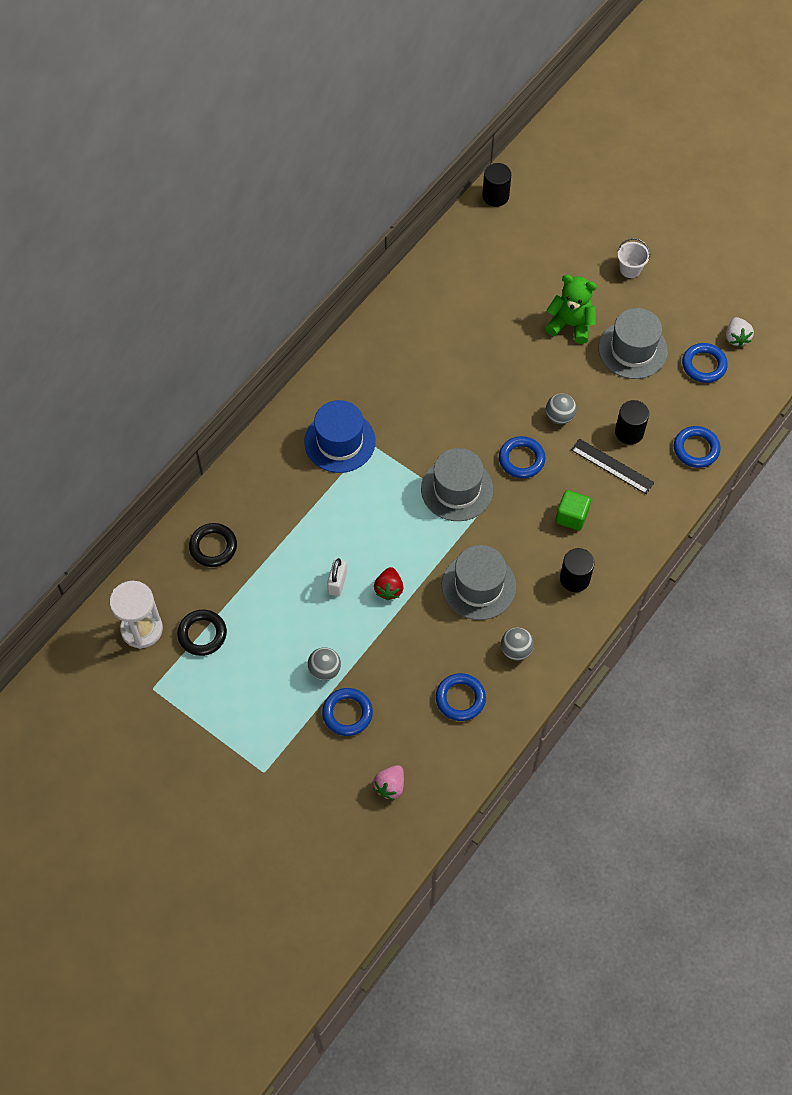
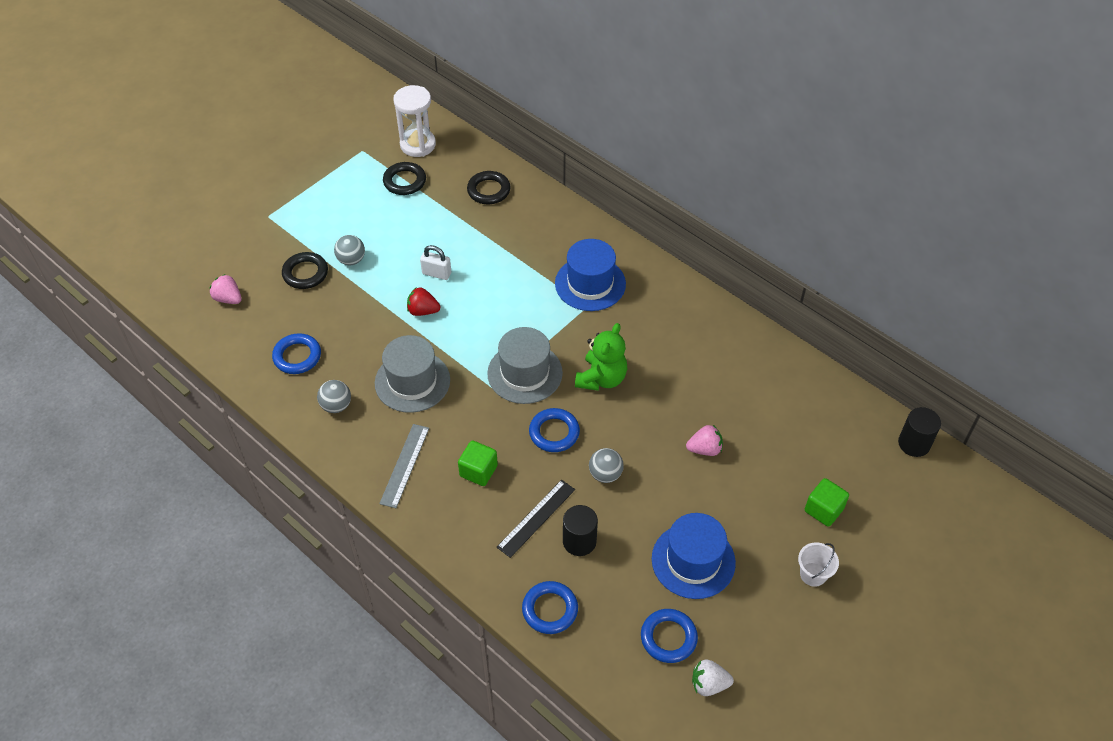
camera: 95 degrees right, 10 degrees down
blue ring [322,688,373,736] -> black ring [282,252,328,289]
green teddy bear [545,275,597,344] -> green teddy bear moved to [575,323,627,391]
black cylinder [560,548,595,592] -> grey ruler [379,424,429,508]
grey hat [599,308,668,379] -> blue hat [652,513,736,599]
none -> pink strawberry [686,425,723,456]
none -> green cube [805,478,849,527]

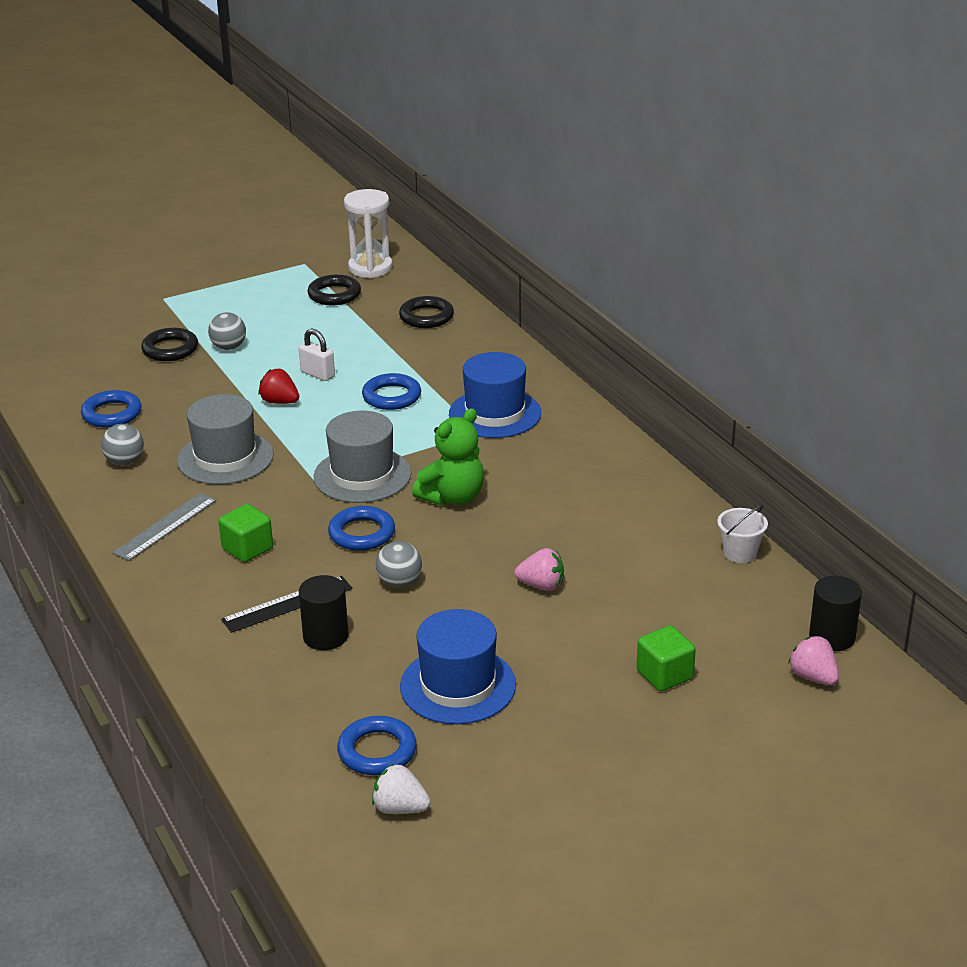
camera: 20 degrees right, 20 degrees down
pink strawberry [210,274,242,304] -> pink strawberry moved to [788,636,839,685]
blue ring [522,581,578,634] -> blue ring moved to [362,373,421,410]
white bucket [798,542,839,587] -> white bucket moved to [717,505,768,563]

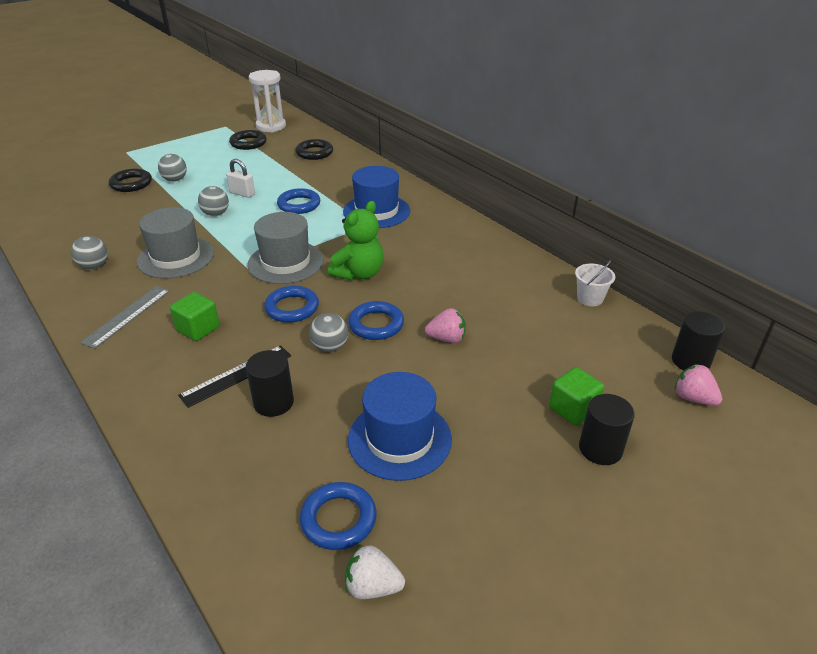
camera: 10 degrees left, 5 degrees up
blue ring [81,390,142,427] -> blue ring moved to [348,301,404,340]
red strawberry [258,369,299,404] -> grey ball [198,186,229,216]
none -> black cylinder [579,394,635,465]

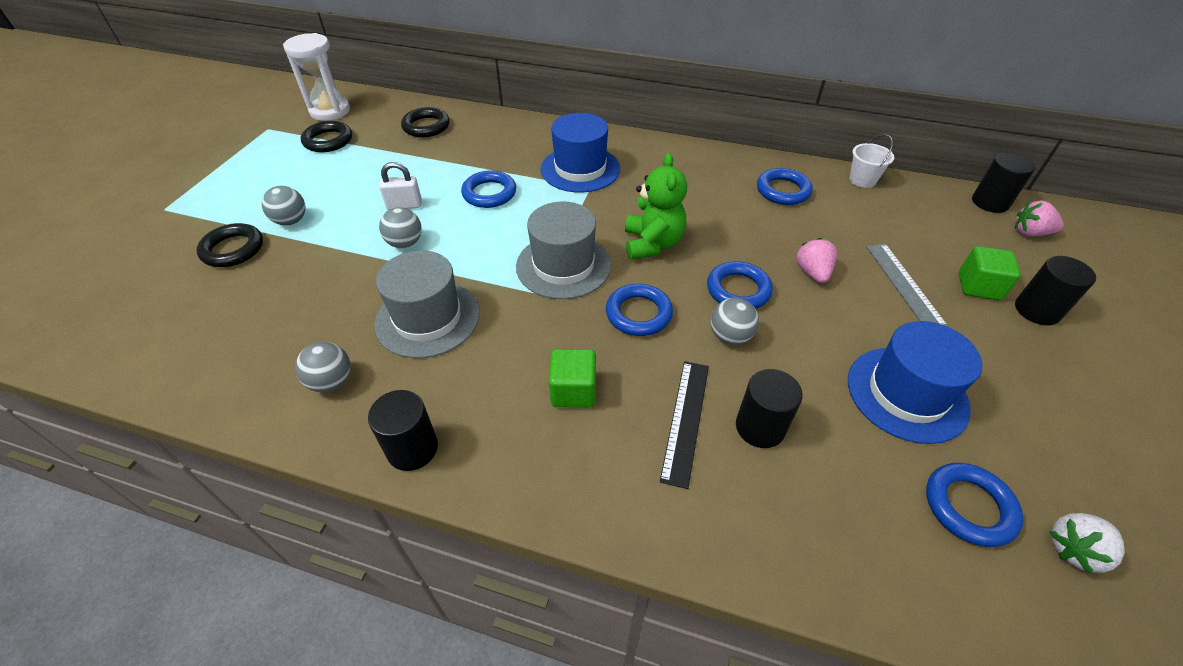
camera: 35 degrees left, 10 degrees up
grey ruler [80,286,170,349] -> grey ruler moved to [866,244,948,327]
pink strawberry [425,308,466,343] -> pink strawberry turned 60 degrees counterclockwise [796,238,837,283]
none -> black cylinder [368,390,438,471]
none -> blue ring [757,168,813,205]

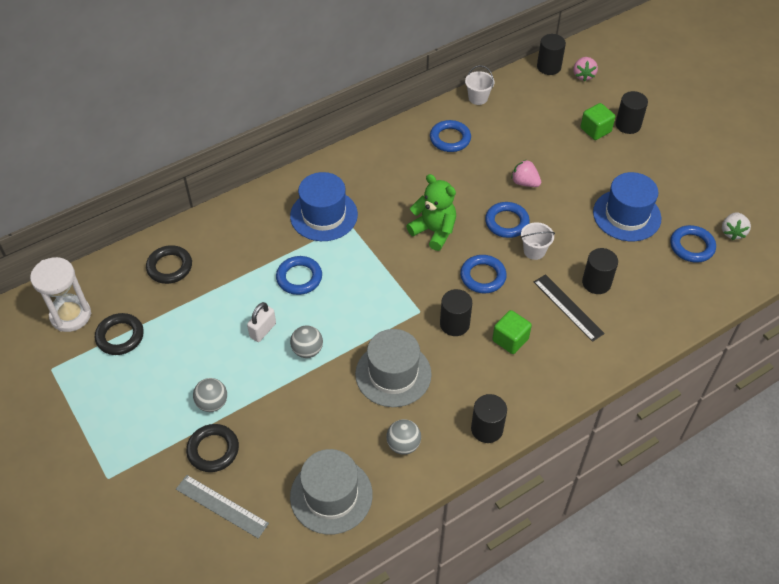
camera: 50 degrees left, 5 degrees up
grey hat [516,202,611,299] -> grey hat moved to [290,449,373,535]
grey ball [710,298,759,345] -> white bucket [521,222,555,260]
grey ruler [866,244,948,327] -> grey ruler moved to [176,475,269,538]
pink strawberry [1015,200,1064,237] -> pink strawberry turned 45 degrees counterclockwise [573,57,598,81]
none -> black cylinder [440,289,472,336]

